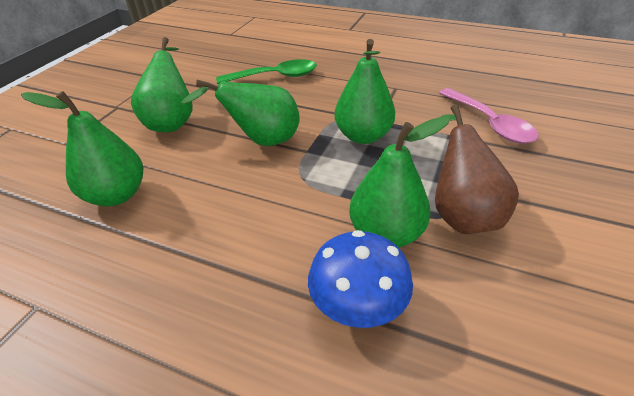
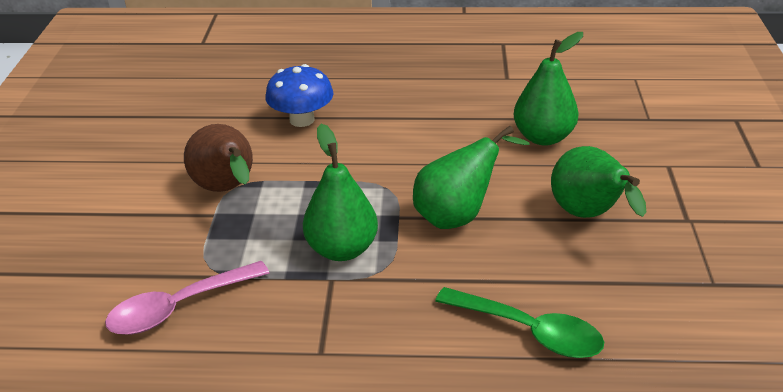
camera: 160 degrees right, 5 degrees down
green spoon [216,59,317,84] -> green spoon turned 120 degrees counterclockwise [435,287,604,358]
green pear [349,116,450,248] -> none
pink spoon [439,88,539,144] -> pink spoon turned 75 degrees counterclockwise [105,261,269,335]

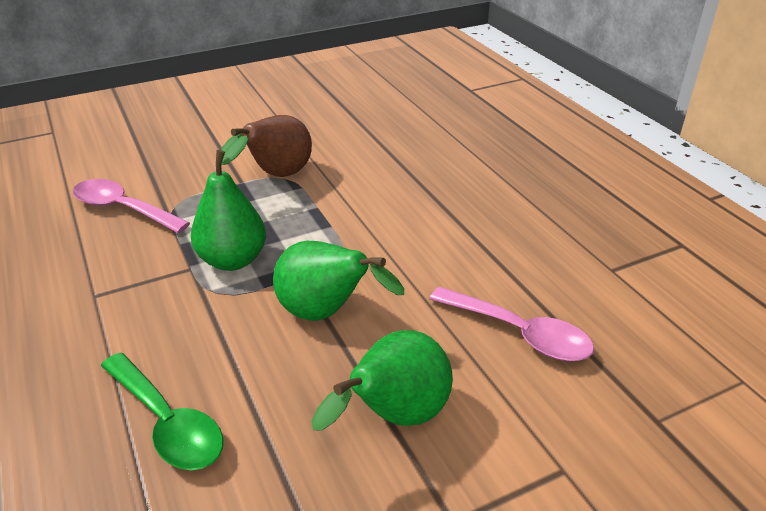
camera: 60 degrees right, 0 degrees up
blue mushroom [265,64,333,127] -> none
green spoon [435,287,604,358] -> green spoon turned 45 degrees counterclockwise [101,352,223,470]
green pear [514,32,583,146] -> pink spoon [429,287,594,361]

